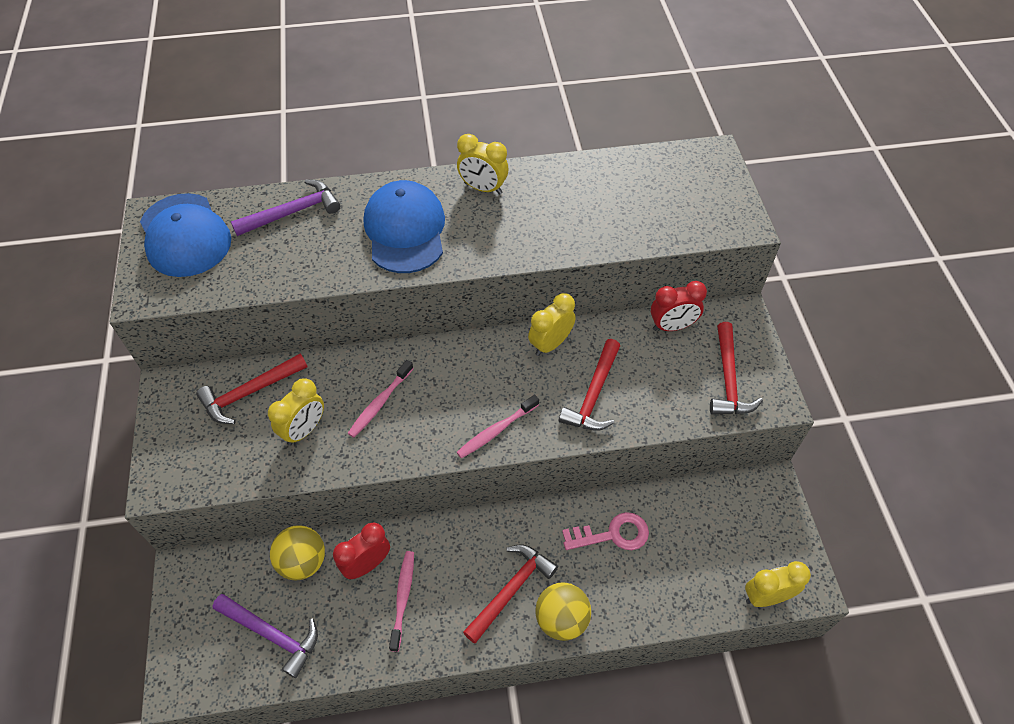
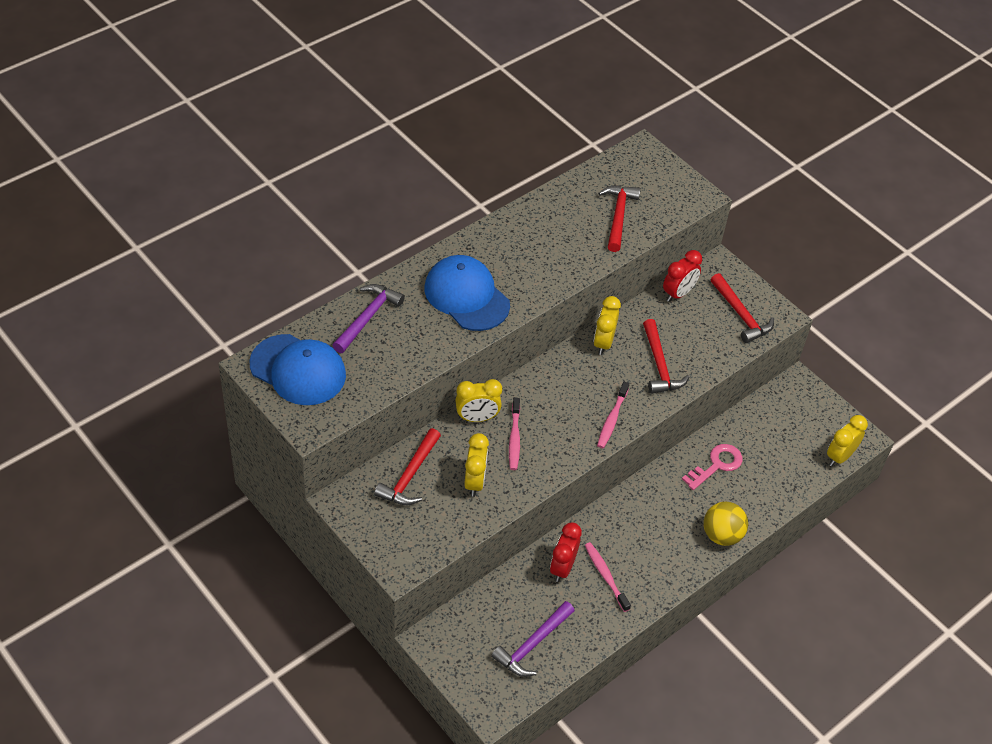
camera: 35 degrees left, 5 degrees down
purple hammer [212,594,318,678] -> purple hammer turned 135 degrees clockwise [491,601,575,677]
yellow ball [270,525,325,580] -> none
yellow clock [457,134,508,194] -> yellow clock moved to [455,379,502,422]
red hammer [463,545,558,644] -> red hammer moved to [598,185,641,252]

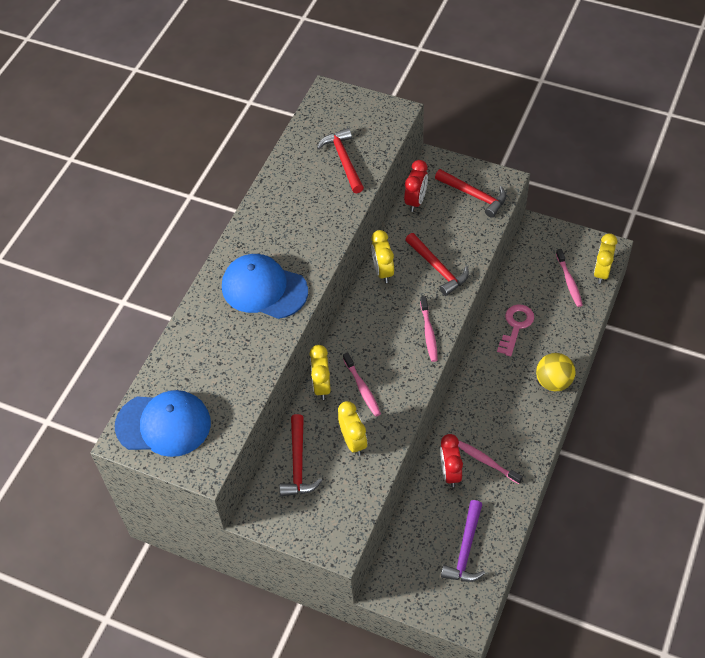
camera: 20 degrees left, 5 degrees up
purple hammer [333,284,405,353] -> none
yellow clock [455,379,502,422] -> yellow clock turned 120 degrees clockwise [310,345,331,400]
none -> pink toothbrush [556,249,583,307]

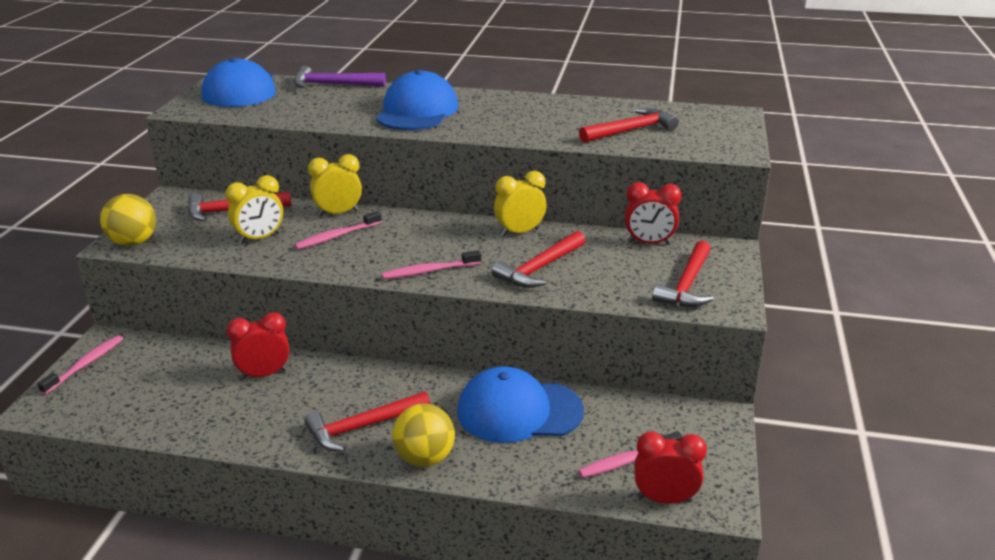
camera: 75 degrees right, 25 degrees down
purple hammer [441,500,485,582] -> purple hammer moved to [294,66,386,88]
pink toothbrush [458,441,523,484] -> pink toothbrush moved to [37,335,123,395]
pink key [497,304,534,356] -> blue cap [457,367,584,443]
yellow clock [594,233,617,284] -> red clock [634,432,707,504]
none -> yellow ball [100,194,156,246]
none -> red hammer [304,391,430,452]

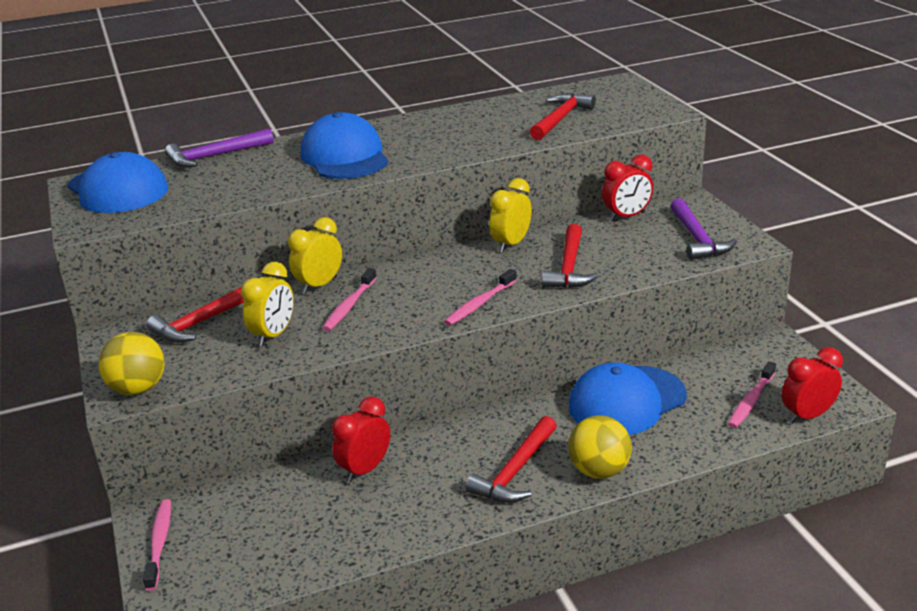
camera: 30 degrees left, 0 degrees up
red hammer [652,241,714,307] -> purple hammer [670,198,737,260]

